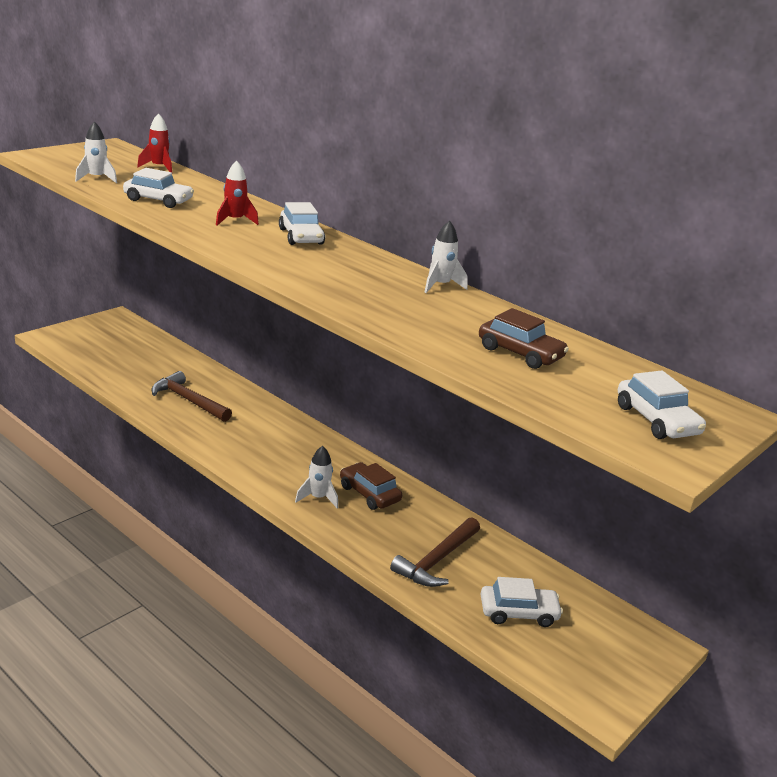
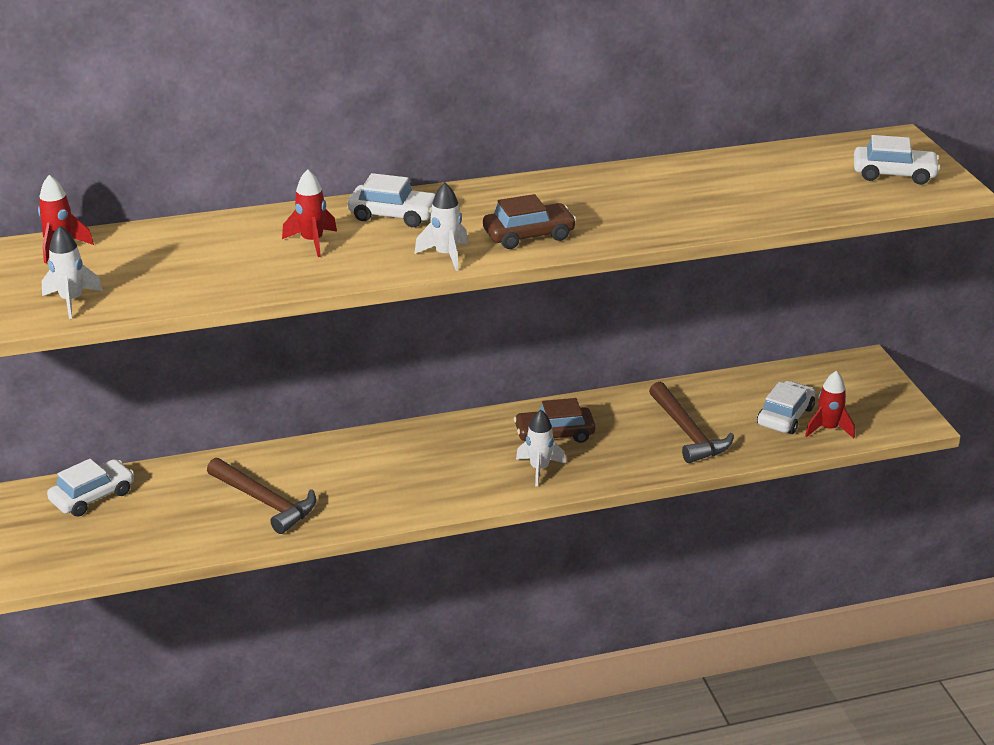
camera: 55 degrees left, 5 degrees up
white car [123,168,194,208] -> white car moved to [47,459,134,517]
brown hammer [152,371,232,422] -> brown hammer turned 120 degrees counterclockwise [207,458,316,534]
white rocket [425,221,468,293] -> white rocket moved to [414,183,468,271]
brown car [479,308,569,369] -> brown car moved to [483,194,576,249]
none -> red rocket [805,371,855,438]

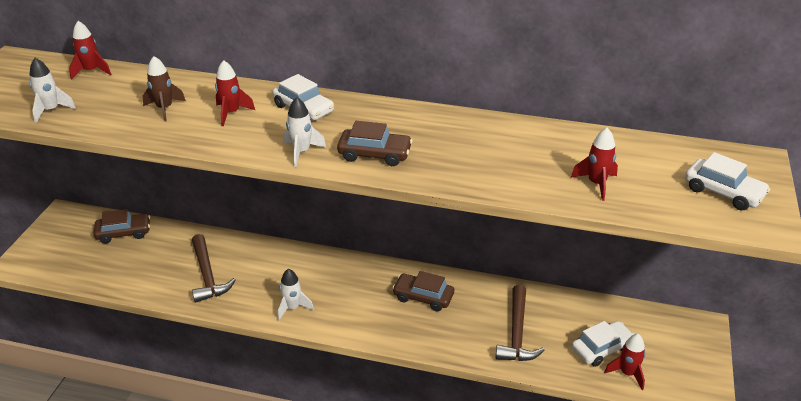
camera: 30 degrees right, 5 degrees up
white car [47,459,134,517] -> brown car [94,209,150,244]
white rocket [516,410,566,487] -> white rocket moved to [277,269,314,321]
none -> brown rocket [143,56,186,122]
none -> red rocket [571,128,618,201]

